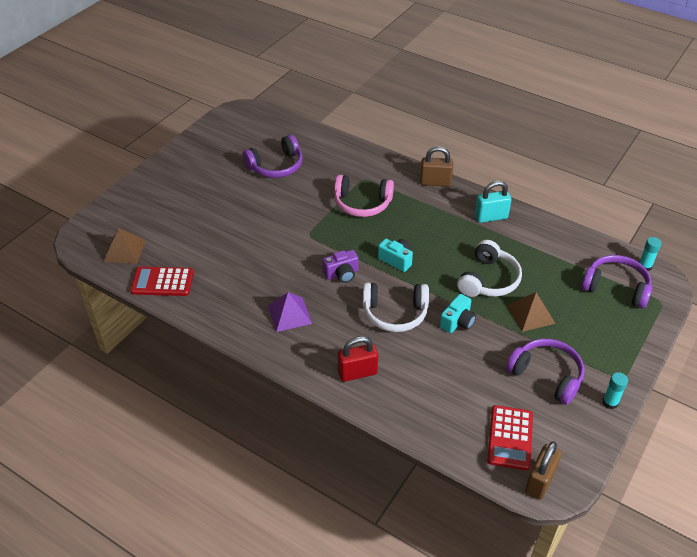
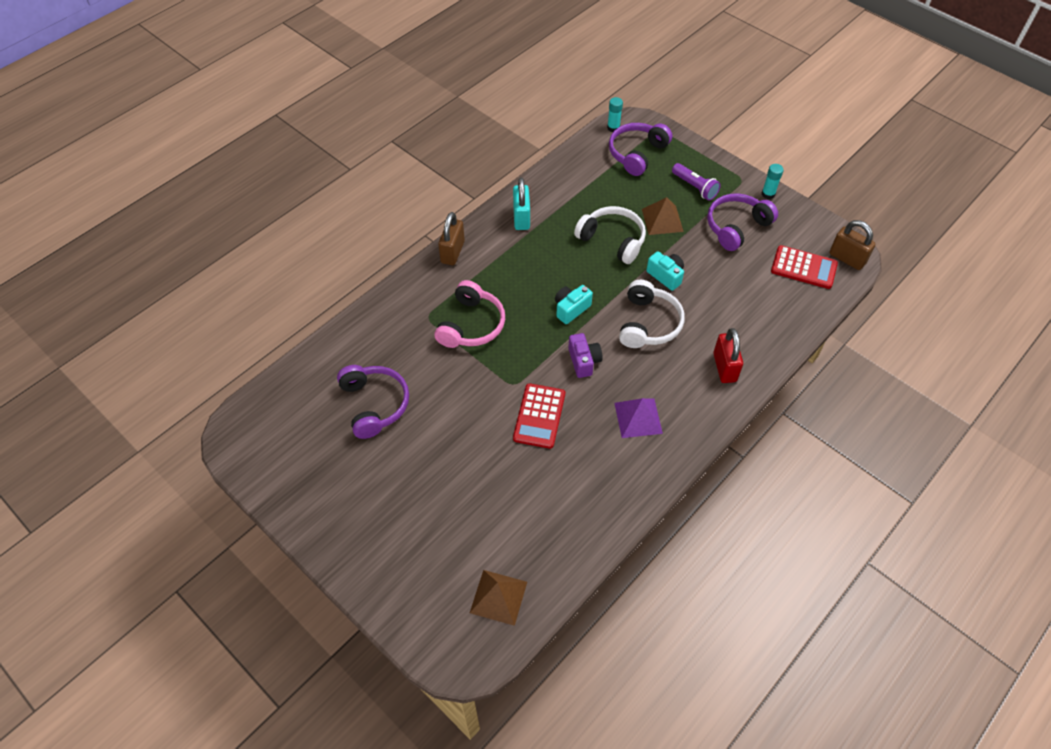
camera: 80 degrees left, 10 degrees up
red calculator [130,267,194,296] -> red calculator moved to [513,383,565,449]
none -> purple flashlight [672,163,721,201]

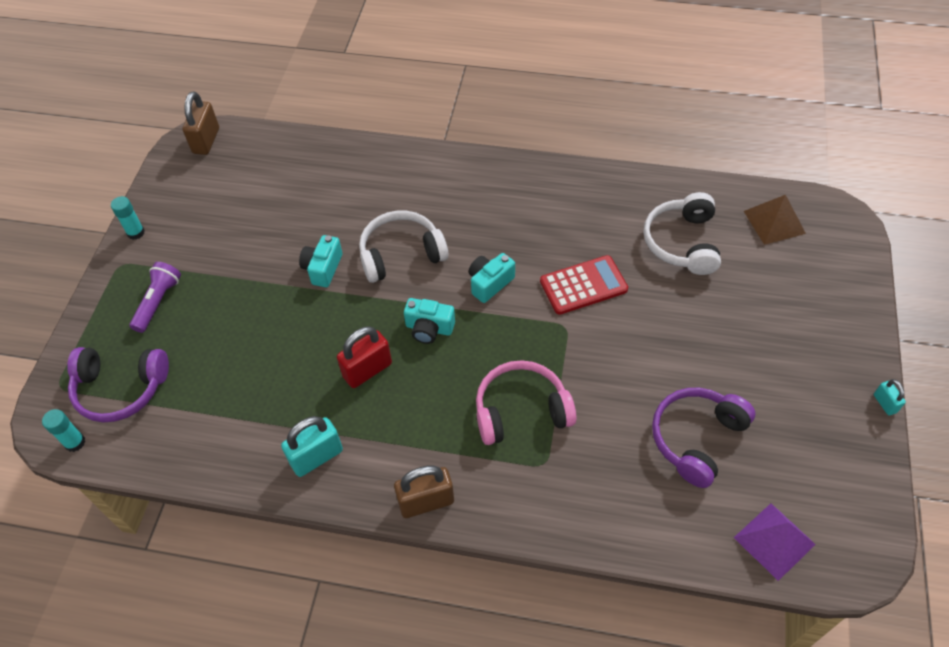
camera: 120 degrees left, 0 degrees up
purple camera [568,333,603,378] -> turquoise camera [469,253,515,303]
white headphones [574,206,646,264] -> white headphones moved to [643,192,721,275]
purple pyramid [614,398,663,438] -> purple pyramid moved to [734,503,816,581]
brown pyramid [642,197,684,235] -> none
purple headphones [707,193,778,251] -> none
red padlock [713,328,743,383] -> red padlock moved to [337,326,392,388]
red calculator [771,245,838,289] -> none
none -> turquoise padlock [874,379,906,416]

